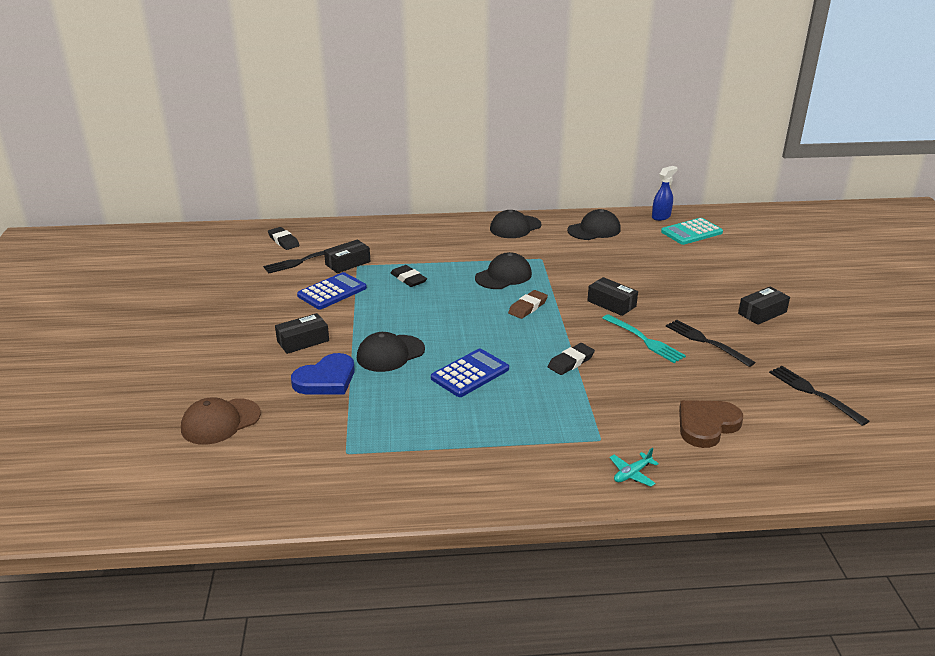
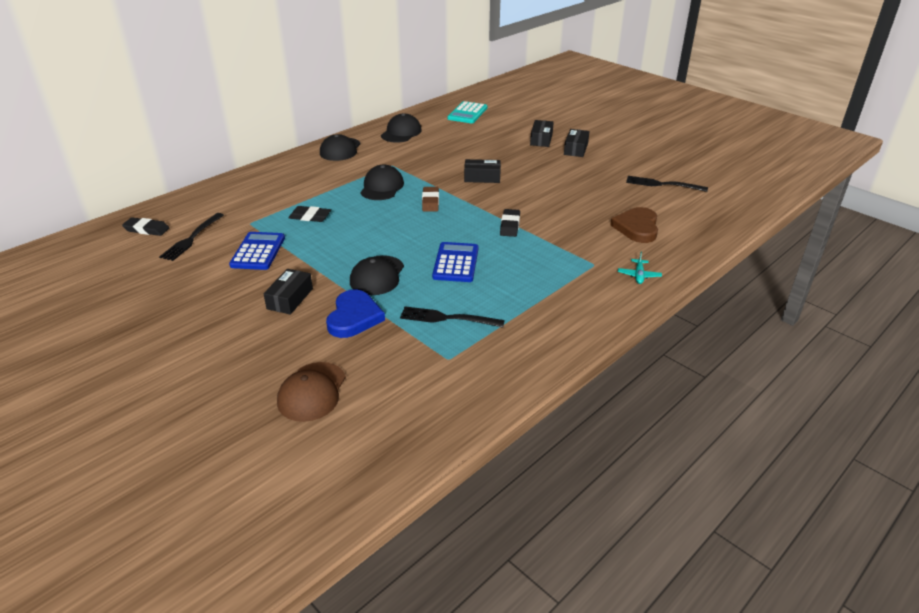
camera: 40 degrees left, 5 degrees up
black box [324,239,371,273] -> black box moved to [530,120,554,147]
turquoise fork [602,314,686,363] -> none
blue spray bottle [652,166,678,221] -> none
black fork [666,320,756,367] -> black fork moved to [400,306,505,328]

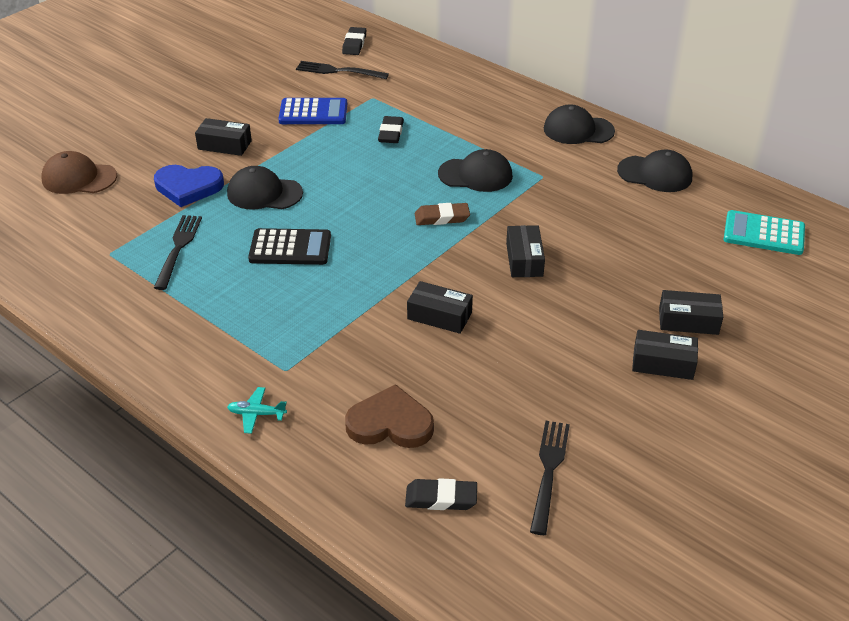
camera: 85 degrees right, 5 degrees up
blue calculator [432,242,478,282] -> black calculator [248,228,331,265]
black eraser [500,209,520,237] -> black eraser moved to [405,478,477,510]
none -> black box [407,281,473,334]

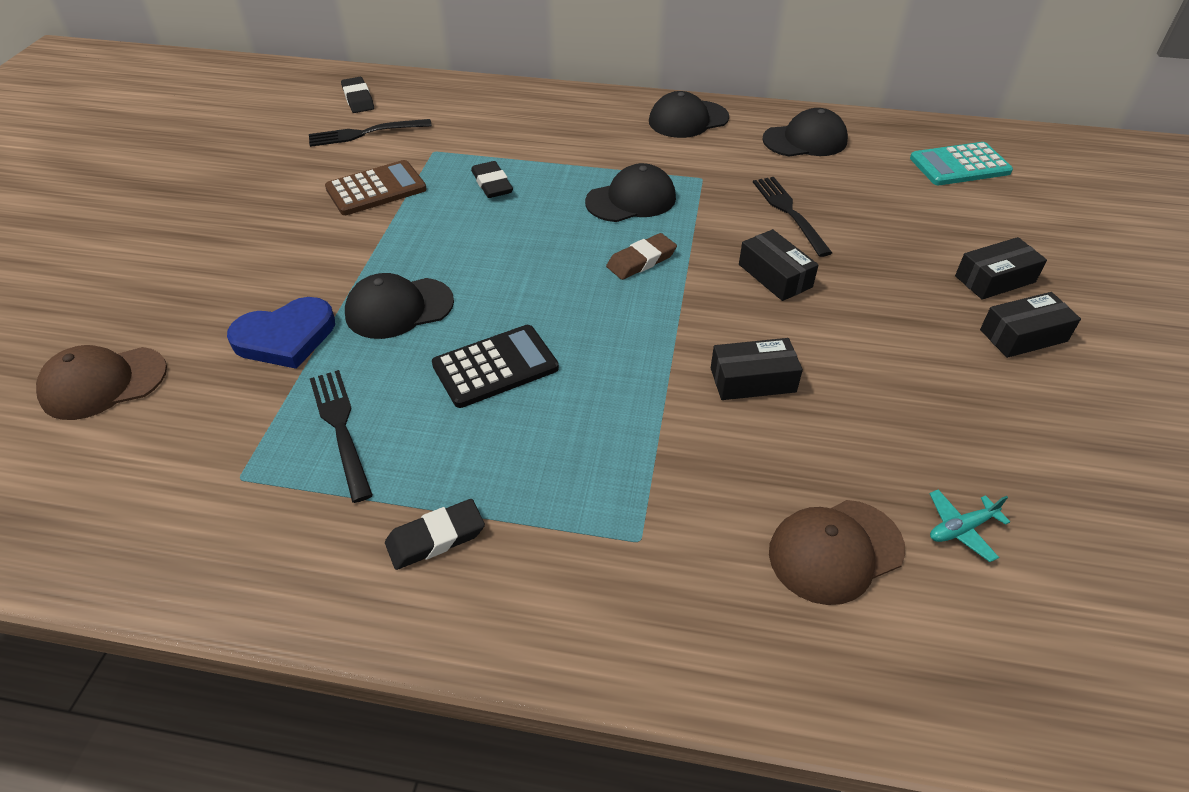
camera: 30 degrees left, 5 degrees up
black box [195,118,252,156] -> none
turquoise plane [227,387,287,434] -> turquoise plane moved to [929,489,1010,562]
blue calculator [278,98,347,124] -> brown calculator [325,160,427,215]
brown heart [345,384,434,448] -> brown cap [769,500,905,605]
black eraser [405,478,477,510] -> black eraser moved to [385,499,485,570]
black fork [530,421,570,535] -> black fork moved to [753,177,832,257]

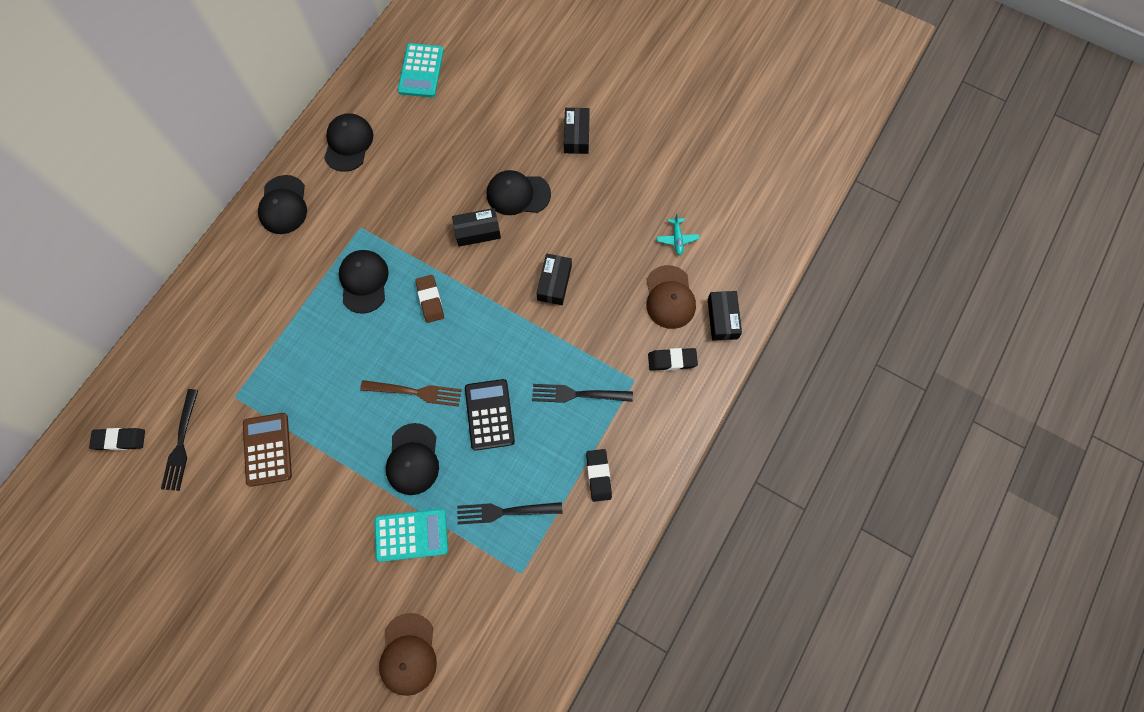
camera: 70 degrees left, 25 degrees up
blue heart [227,297,335,369] -> turquoise calculator [374,509,448,562]
black eraser [471,161,513,198] -> black eraser moved to [648,348,698,371]
black fork [753,177,832,257] -> black fork moved to [532,384,633,403]
black box [955,237,1047,300] -> black box moved to [707,291,742,341]
none -> brown fork [360,380,462,407]
none -> black cap [487,170,551,215]

